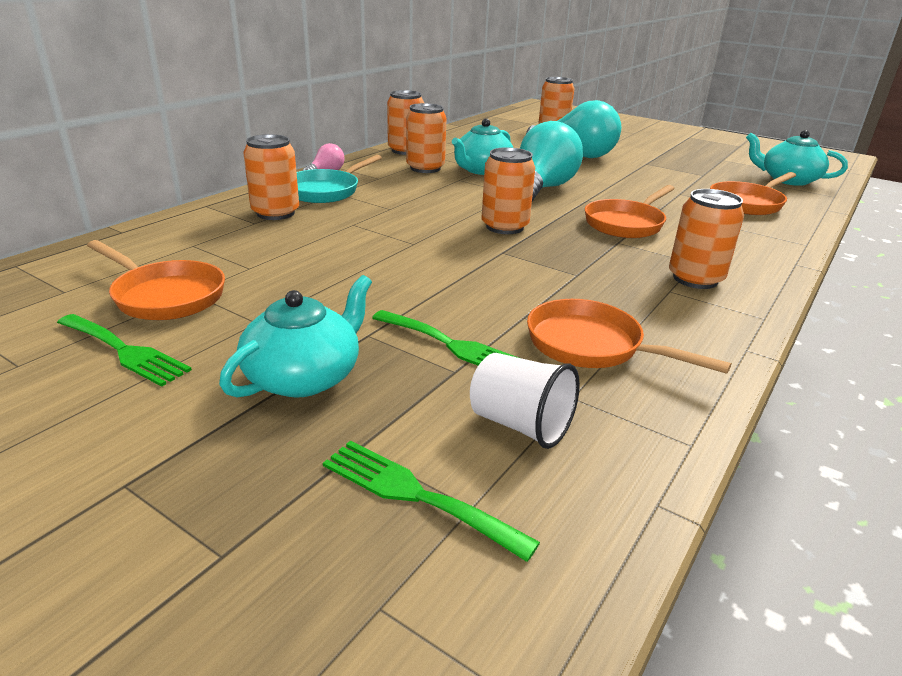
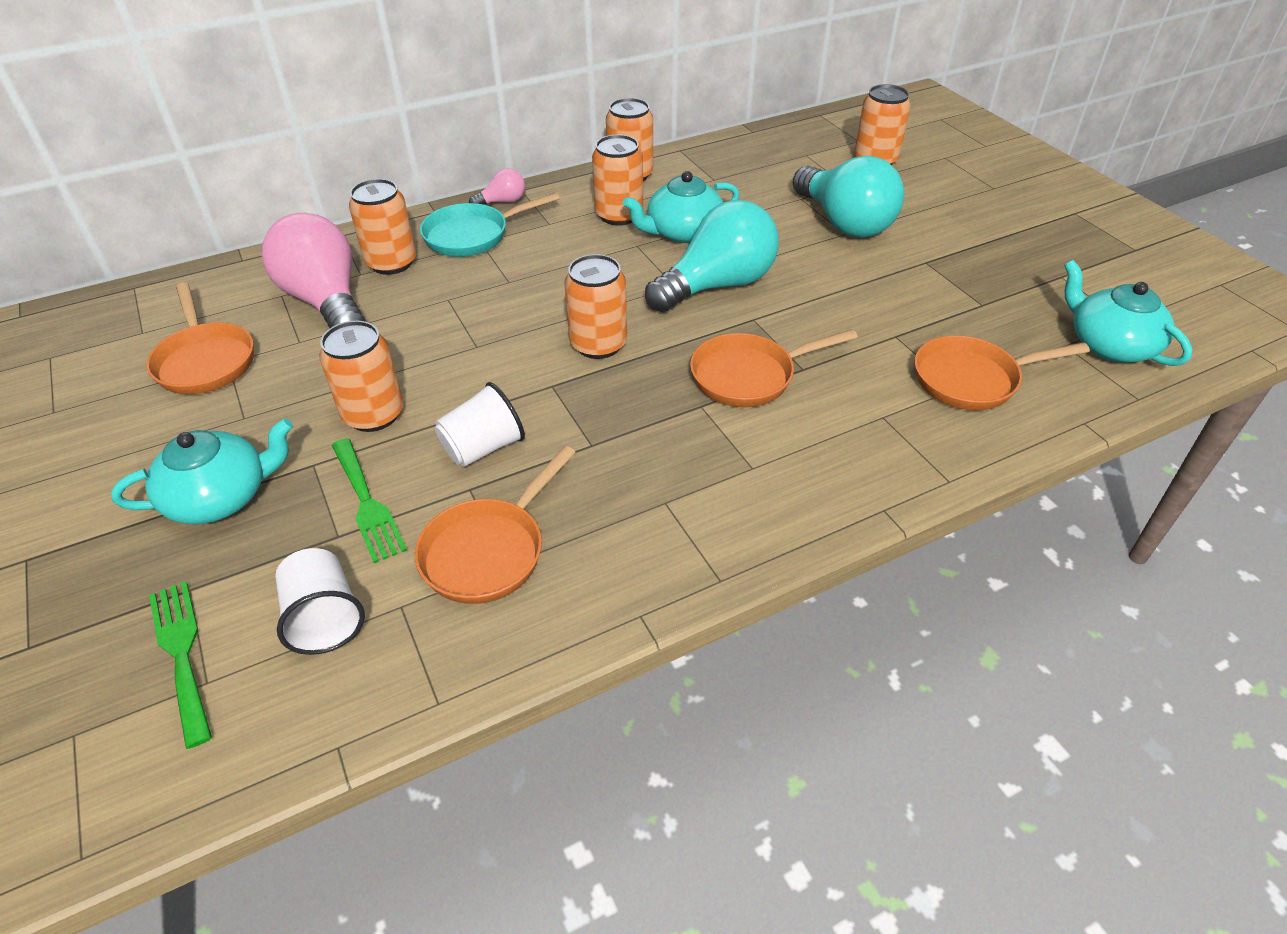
camera: 30 degrees right, 15 degrees up
green fork [57,314,192,387] -> none
orange pan [527,299,731,374] -> orange pan turned 120 degrees counterclockwise [415,446,576,604]
orange can [669,189,744,289] -> orange can moved to [319,321,404,432]
none -> pink light bulb [262,213,366,328]
none -> white cup [435,382,525,467]

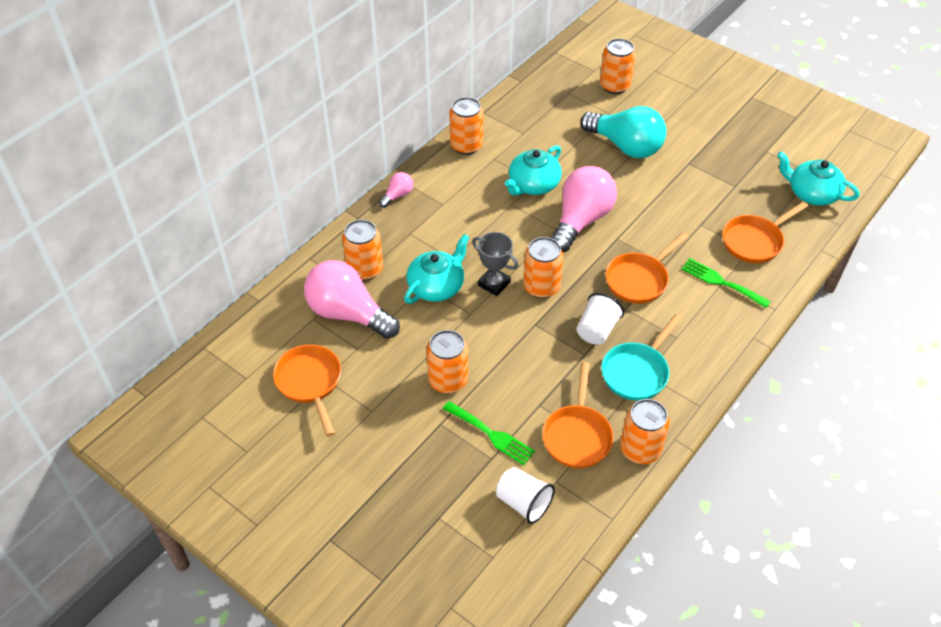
camera: 25 degrees left, 5 degrees up
turquoise teapot [111,418,293,524] -> turquoise teapot moved to [404,234,469,304]
orange pan [146,282,254,394] -> orange pan turned 150 degrees counterclockwise [273,344,341,437]
green fork [149,581,212,749] -> green fork moved to [681,258,771,308]
turquoise pan [420,192,560,257] -> turquoise pan moved to [601,314,682,401]
white cup [435,382,525,467] -> white cup moved to [576,293,624,345]
orange can [592,134,643,226] -> orange can moved to [620,399,670,464]
turquoise light bulb [645,200,779,312] -> pink light bulb [551,166,617,252]
none -> grey trophy [472,232,519,296]

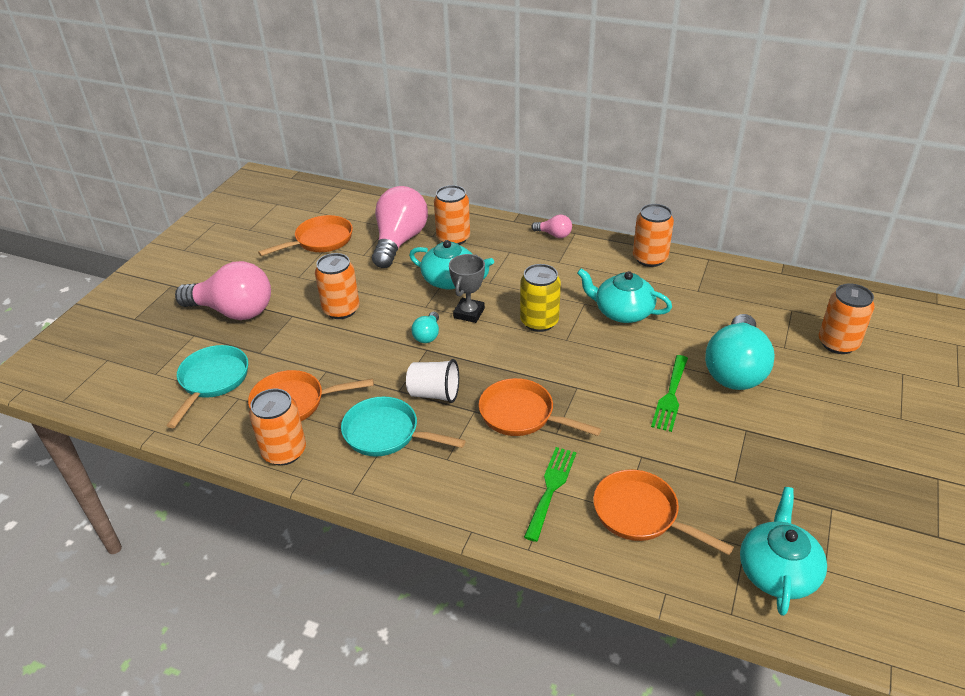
camera: 75 degrees right, 10 degrees down
green fork [443,401,535,465] -> green fork moved to [651,355,688,432]
white cup [496,467,555,524] -> turquoise pan [166,345,248,428]
orange can [523,237,563,299] -> none
pink light bulb [551,166,617,252] -> pink light bulb moved to [175,261,271,320]
none -> turquoise light bulb [411,312,439,343]
none -> yellow can [520,264,561,332]

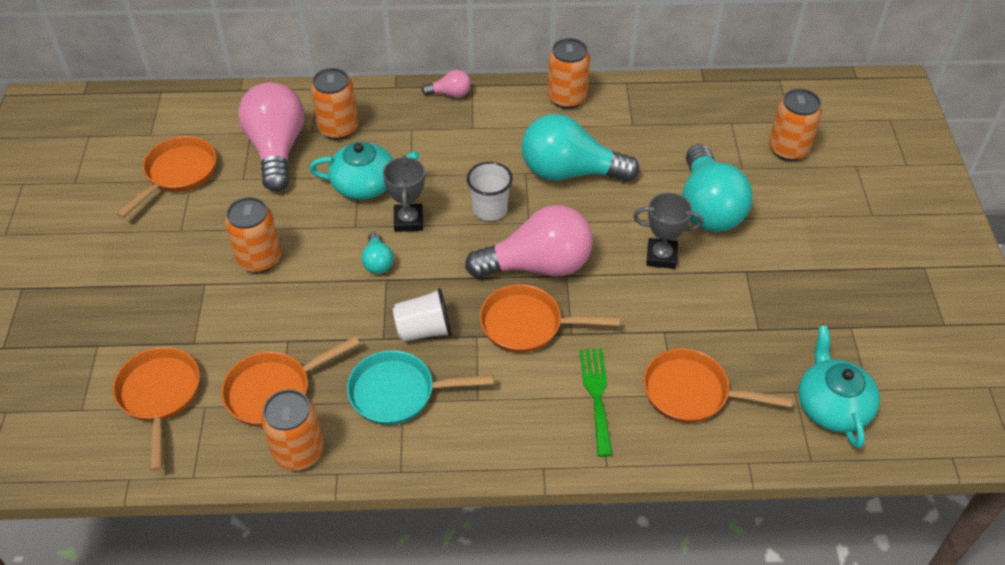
camera: 25 degrees left, 10 degrees up
turquoise pan [166,345,248,428] -> orange pan [113,347,200,471]
pink light bulb [175,261,271,320] -> pink light bulb moved to [465,205,593,278]
yellow can [520,264,561,332] -> white cup [467,162,513,221]
turquoise teapot [577,269,672,323] -> turquoise light bulb [522,114,639,182]
green fork [651,355,688,432] -> grey trophy [633,192,703,269]

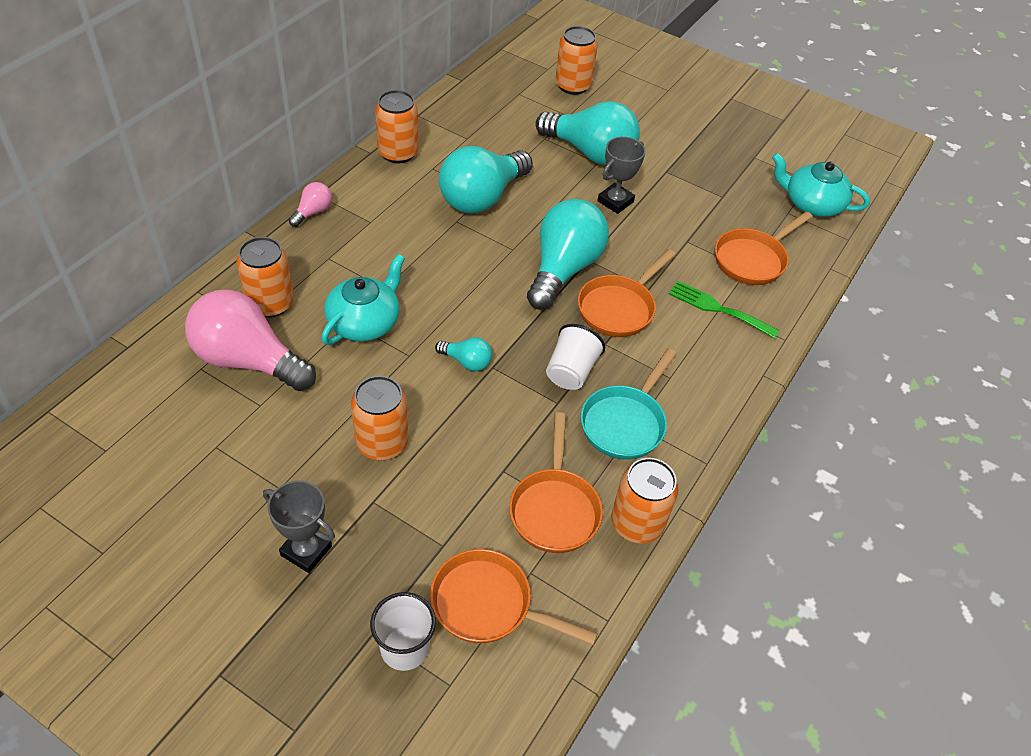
camera: 60 degrees left, 0 degrees up
orange pan [116,136,217,218] -> none
grey trophy [383,155,425,232] -> grey trophy moved to [263,481,335,573]
pink light bulb [465,205,593,278] -> turquoise light bulb [527,199,609,310]
white cup [467,162,513,221] -> white cup moved to [370,592,436,671]

